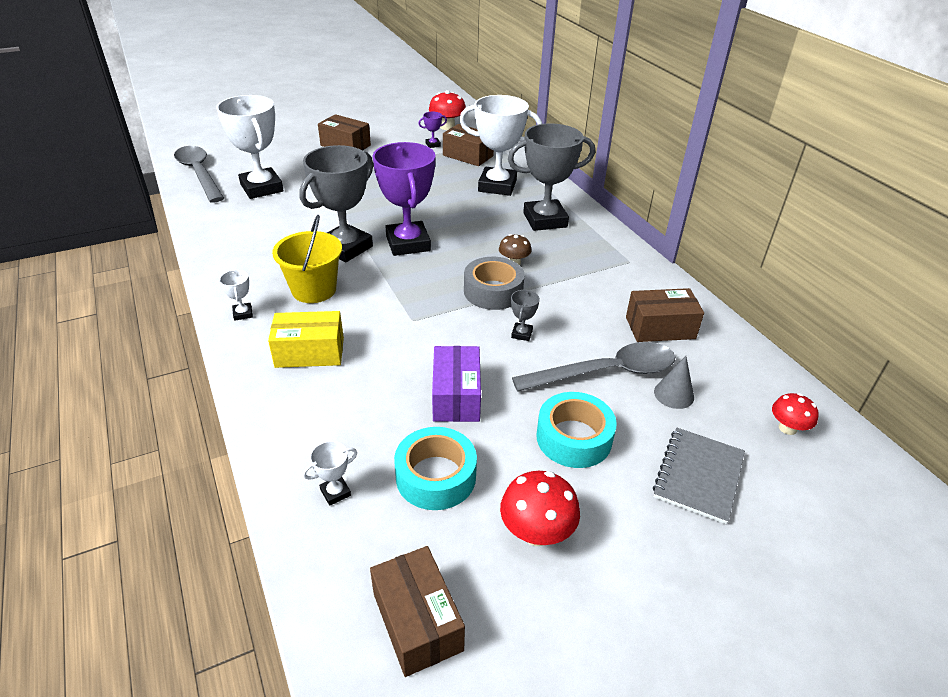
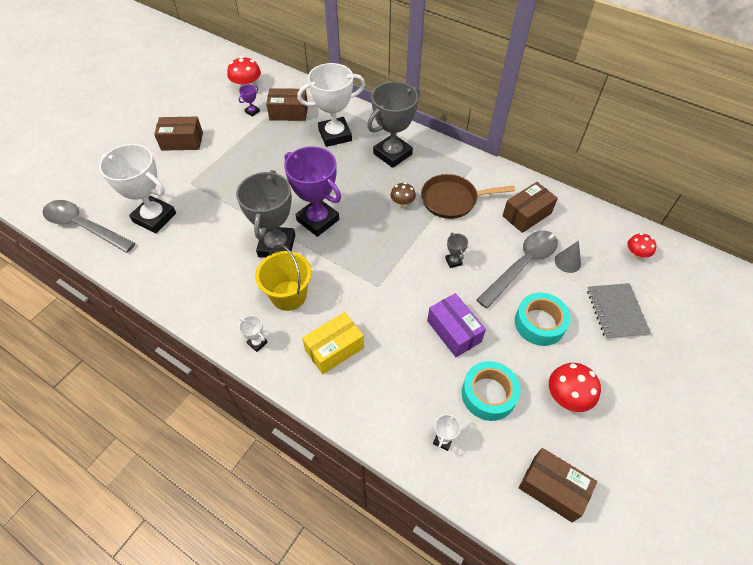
camera: 30 degrees left, 15 degrees up
grey tape [464,257,525,310] -> none
none -> brown pan [421,174,515,219]

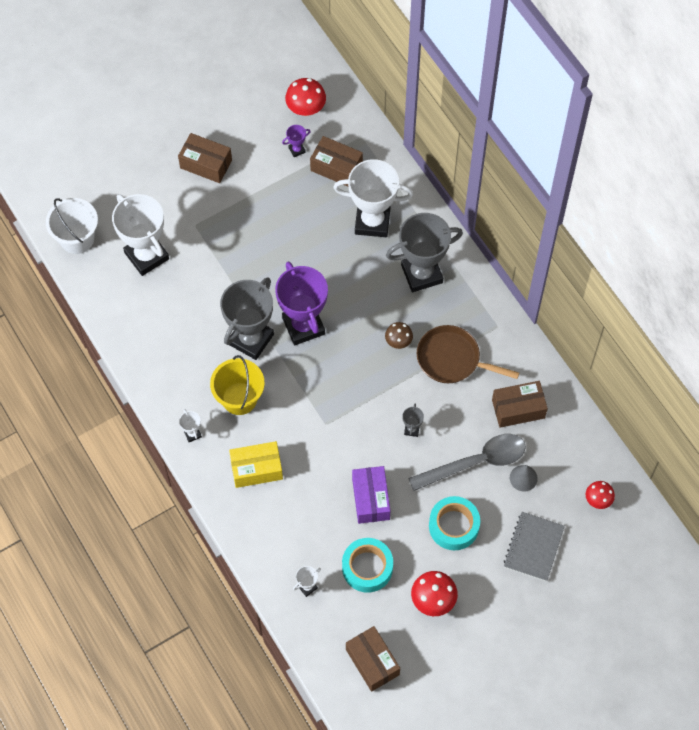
camera: 25 degrees right, 10 degrees up
grey spoon [42,200,135,253] -> white bucket [46,198,98,254]

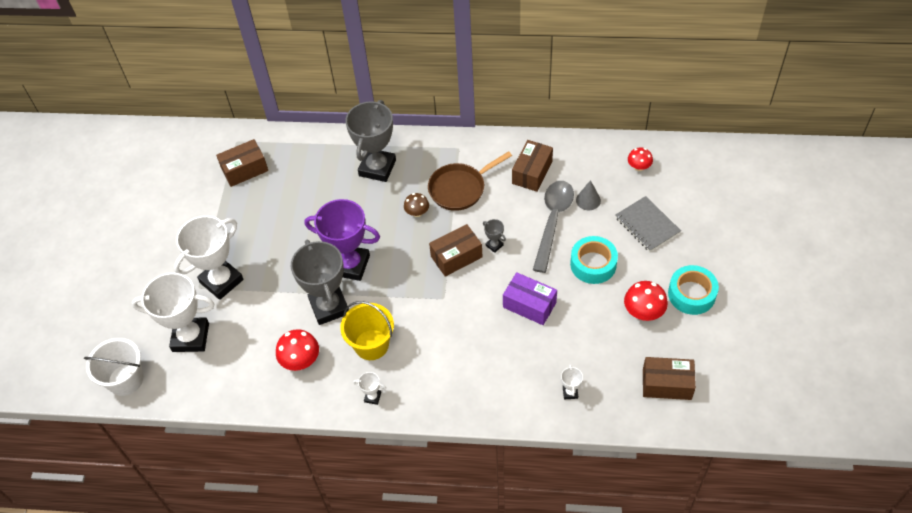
camera: 50 degrees left, 10 degrees down
brown box [178,133,232,183] -> brown box moved to [429,224,482,277]
yellow box [229,441,283,488] -> none
purple trophy [282,125,311,157] -> none
red mushroom [285,78,326,116] -> red mushroom moved to [276,329,319,371]
white trophy [333,159,413,237] -> white trophy moved to [174,216,244,300]
turquoise tape [342,538,393,593] -> turquoise tape moved to [668,265,719,315]

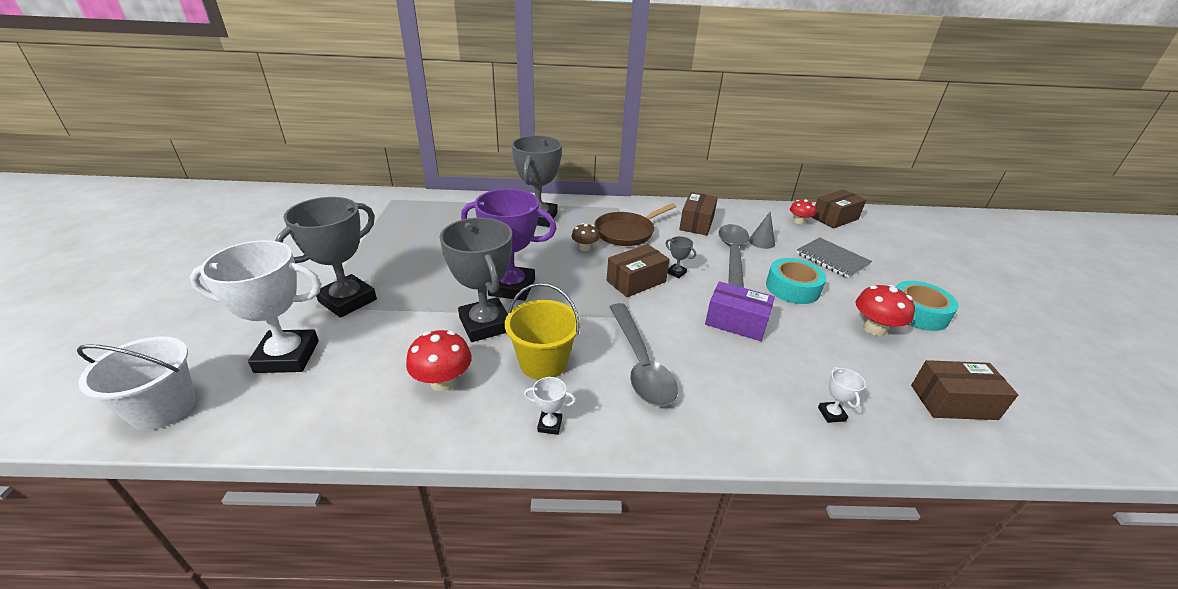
camera: 10 degrees left, 20 degrees down
white trophy [174,216,244,300] -> grey trophy [275,197,377,318]
brown box [216,139,268,187] -> brown box moved to [812,189,866,228]
none -> grey spoon [610,303,678,406]

